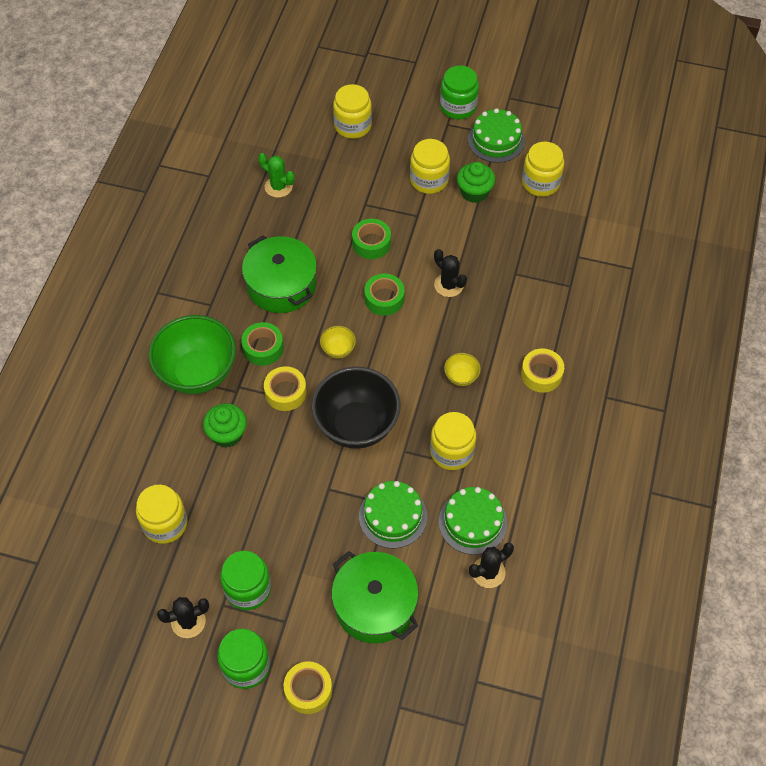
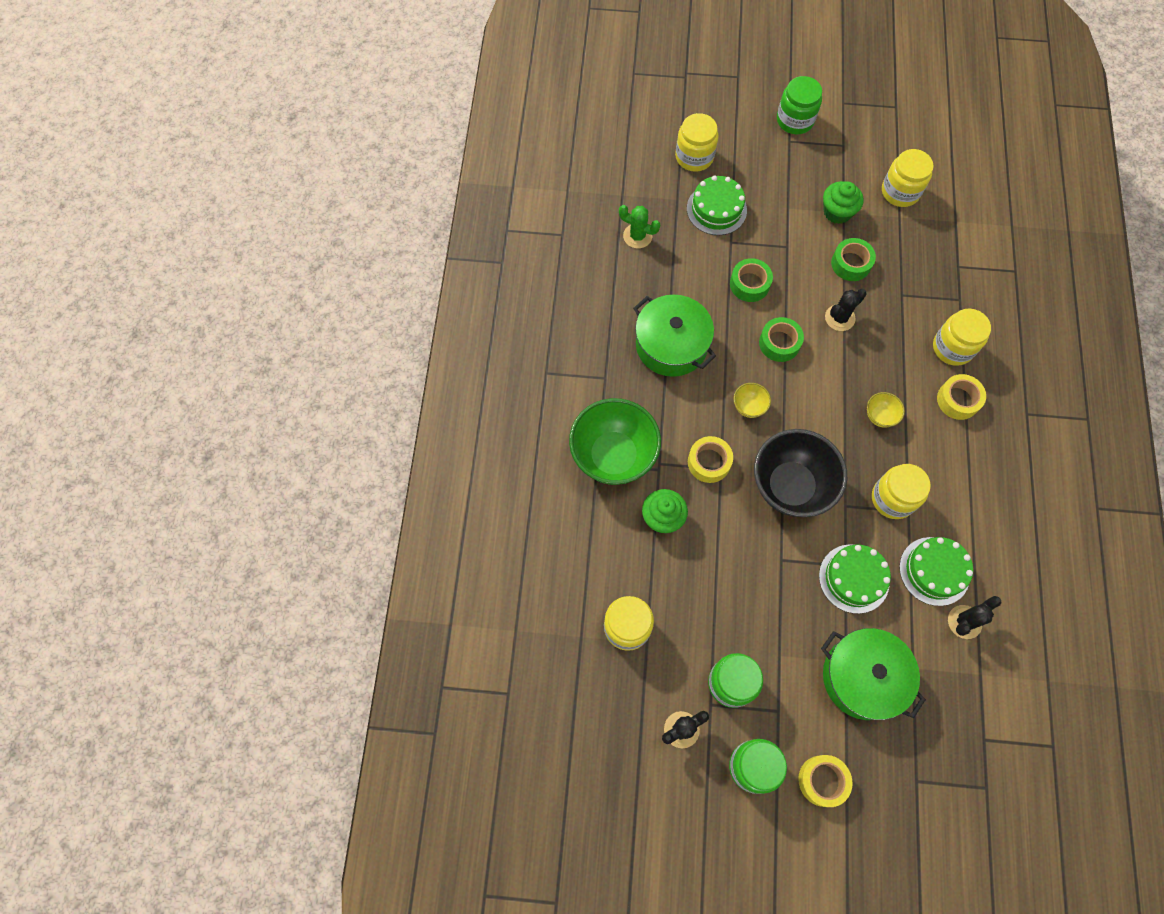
camera: 10 degrees left, 10 degrees up
green tape [241,322,284,366] -> green tape moved to [831,238,876,281]
yellow jar [410,139,450,194] -> yellow jar moved to [933,308,991,366]
black cactus [434,249,467,297] -> black cactus turned 75 degrees counterclockwise [825,289,867,331]
green cake [468,108,525,163] -> green cake moved to [687,175,747,235]

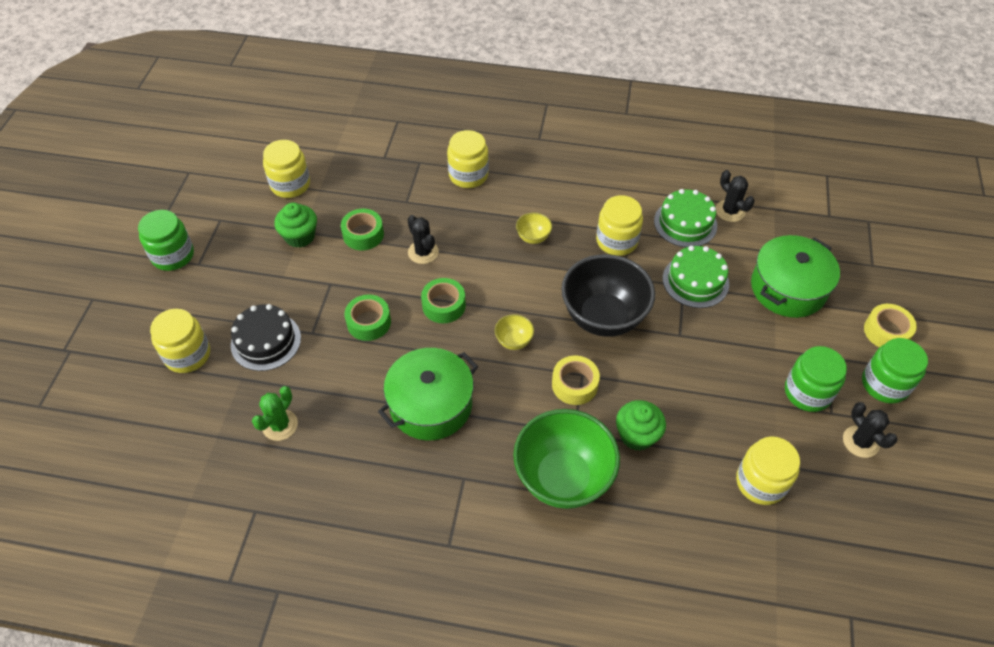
camera: 85 degrees left, 15 degrees down
green cake [687,175,747,235] -> black cake [231,304,301,371]
yellow tape [937,374,986,420] -> none

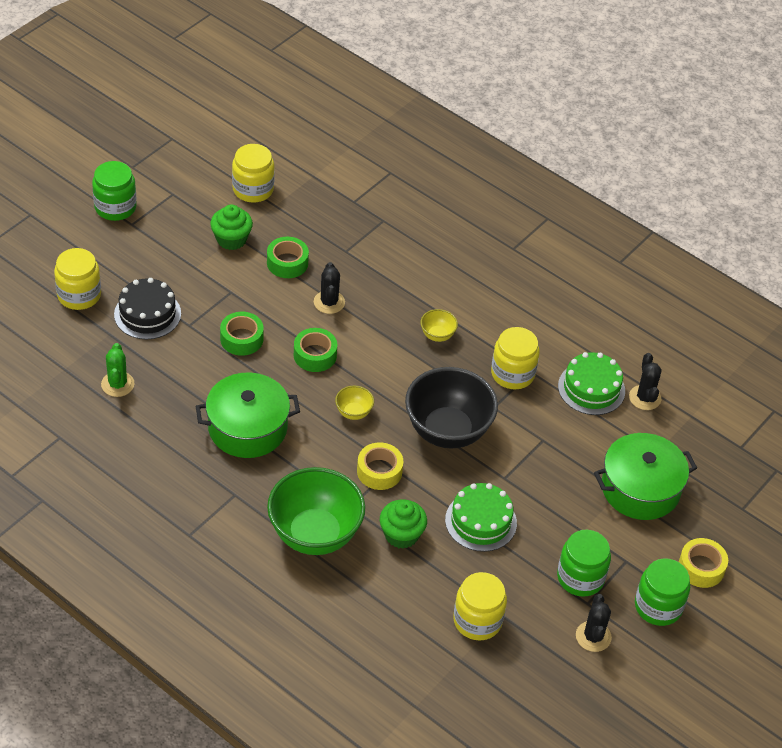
camera: 25 degrees right, 5 degrees down
green cactus [252,386,298,441] -> green cactus turned 60 degrees counterclockwise [101,343,135,397]
yellow jar [447,130,489,188] -> none
green cake [663,246,729,308] -> green cake moved to [445,483,517,552]

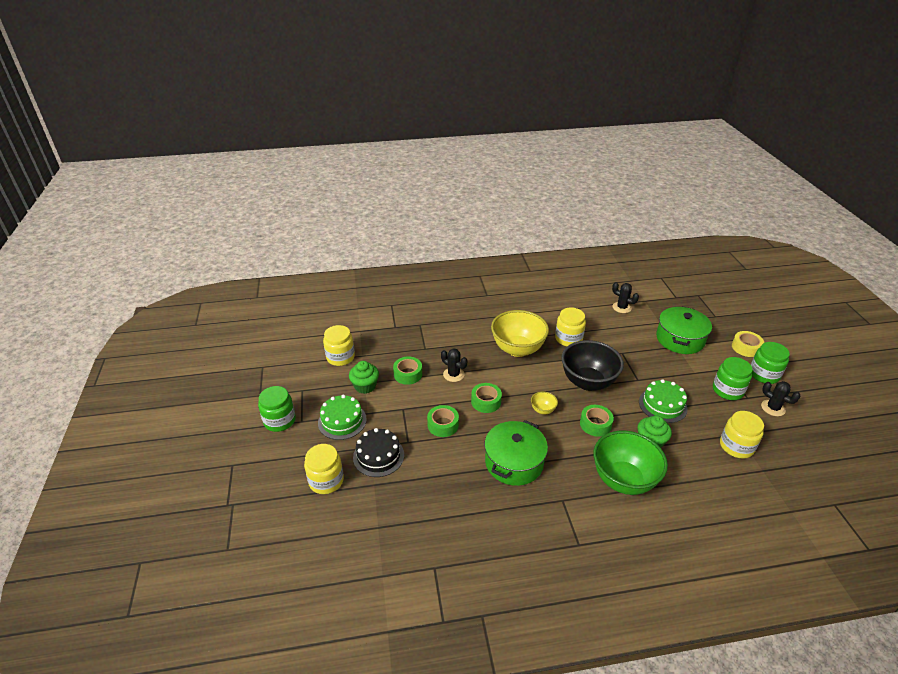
camera: 45 degrees left, 10 degrees down
green cactus [101,343,135,397] -> none
yellow tape [357,442,403,490] -> green tape [580,405,614,437]
yellow bowl [421,309,458,342] -> yellow bowl [491,310,549,357], size x2.35
green cake [558,352,625,415] -> green cake moved to [318,395,367,440]

